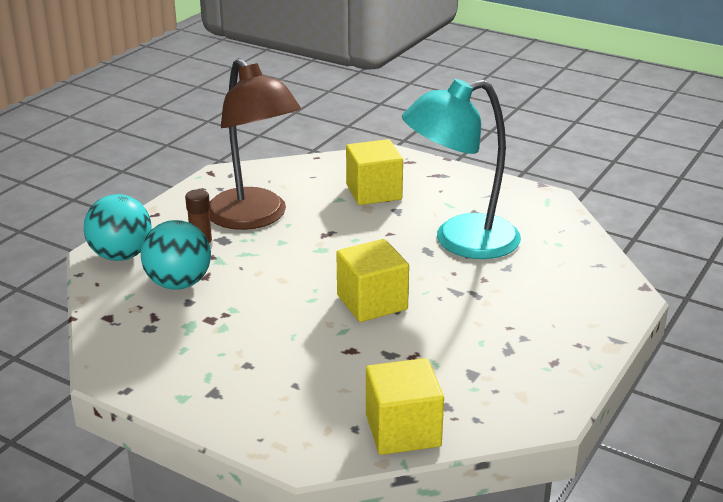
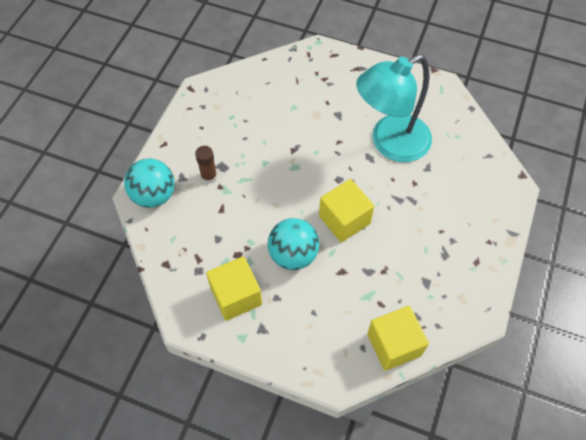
camera: 10 degrees left, 30 degrees up
turquoise ball [141,220,211,290] -> turquoise ball moved to [268,218,319,270]
brown lamp [209,58,301,230] -> none
yellow cube [346,139,403,205] -> yellow cube moved to [206,256,262,321]

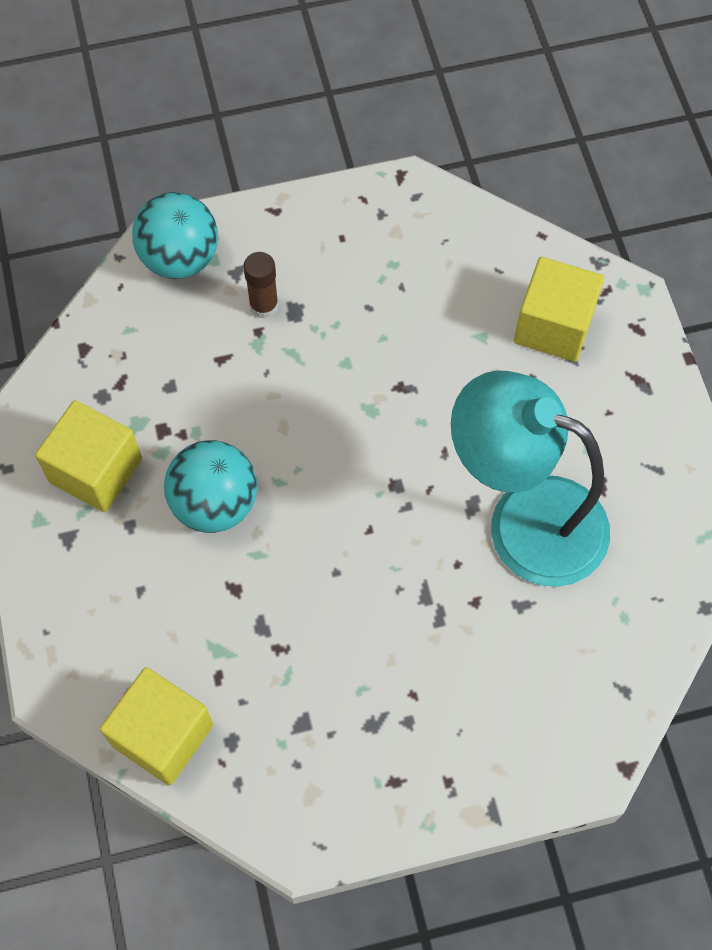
camera: 55 degrees right, 5 degrees up
yellow cube [319,179,374,242] -> yellow cube moved to [514,257,604,362]

